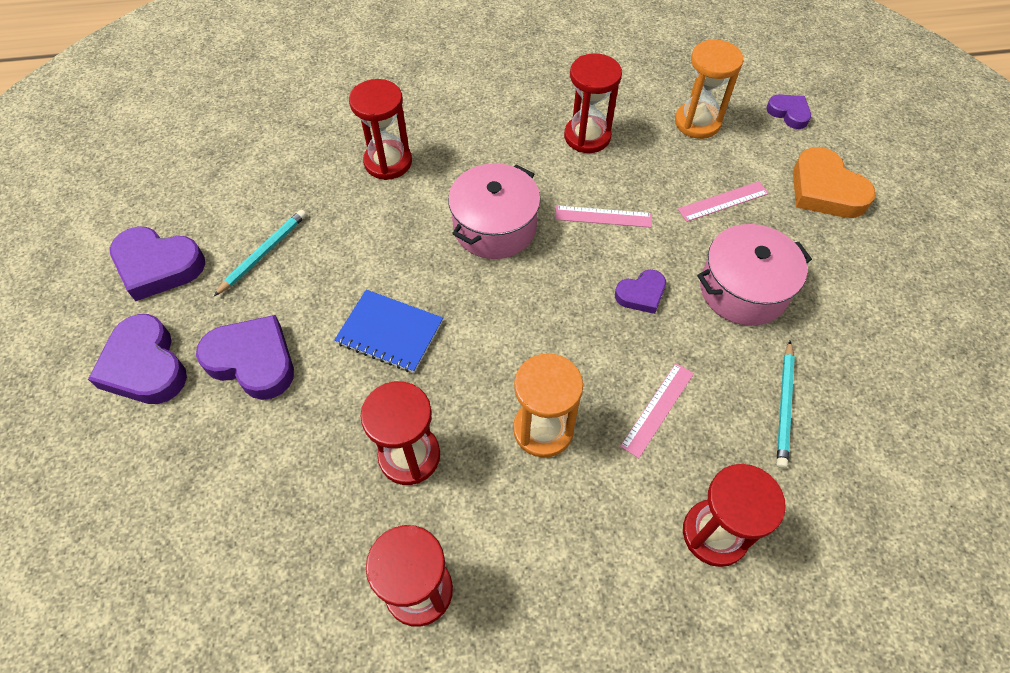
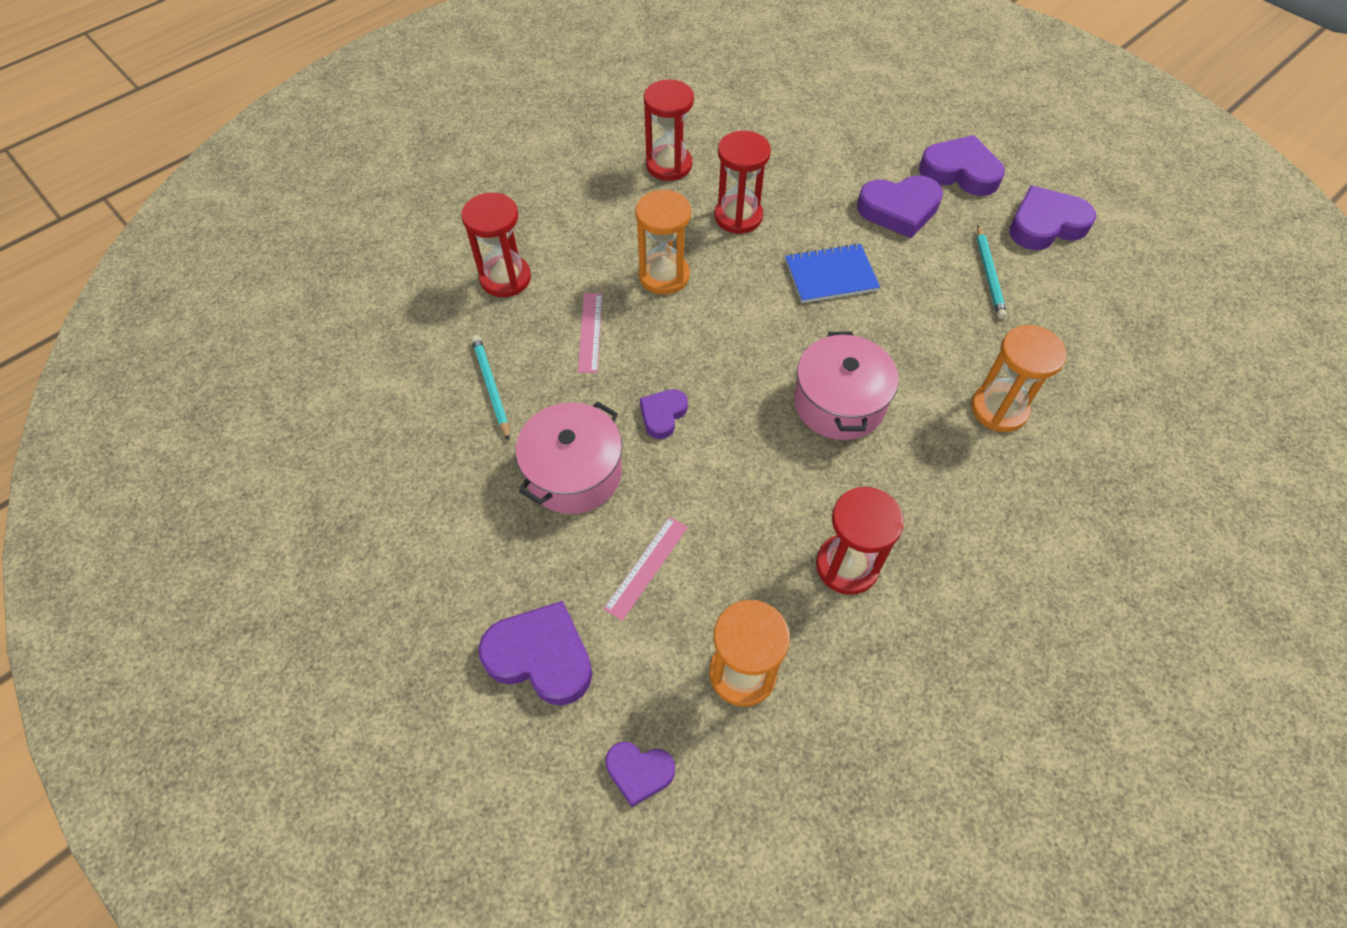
camera: 145 degrees right, 0 degrees up
red hourglass [349,79,412,180] -> orange hourglass [971,325,1067,432]
pink ruler [555,205,652,228] -> none
orange heart [793,147,876,218] -> purple heart [479,601,592,706]

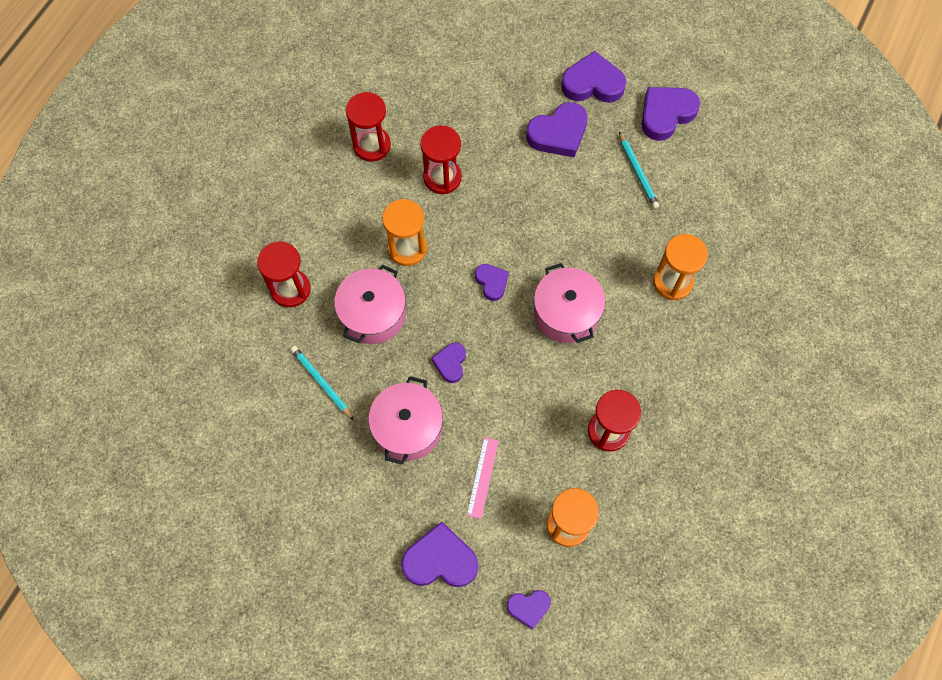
camera: 20 degrees left, 10 degrees up
pink ruler [578,293,603,373] -> pink pot [334,265,406,344]
blue notebook [785,243,880,303] -> none
none -> purple heart [475,264,509,301]

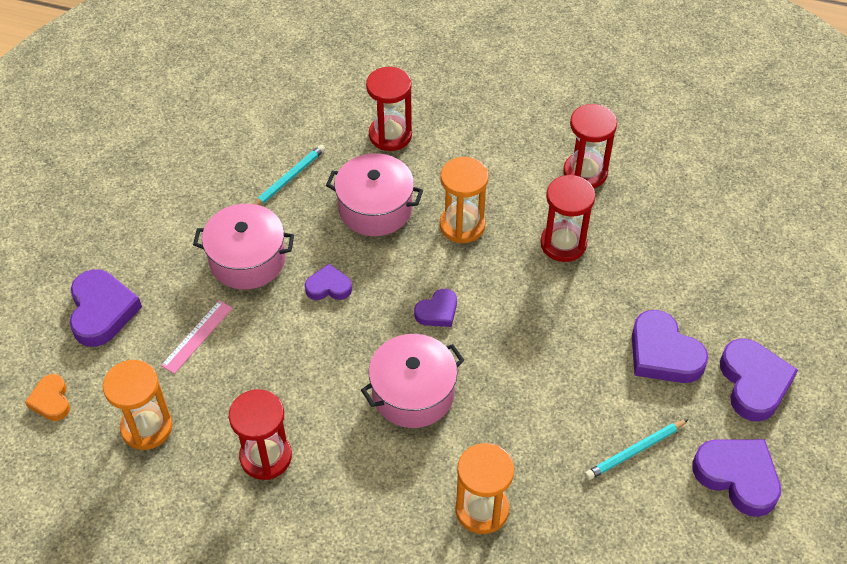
camera: 80 degrees right, 15 degrees down
pink ruler [467,437,499,519] -> pink ruler turned 60 degrees counterclockwise [161,300,232,374]
purple heart [507,590,551,629] -> orange heart [25,374,70,421]

